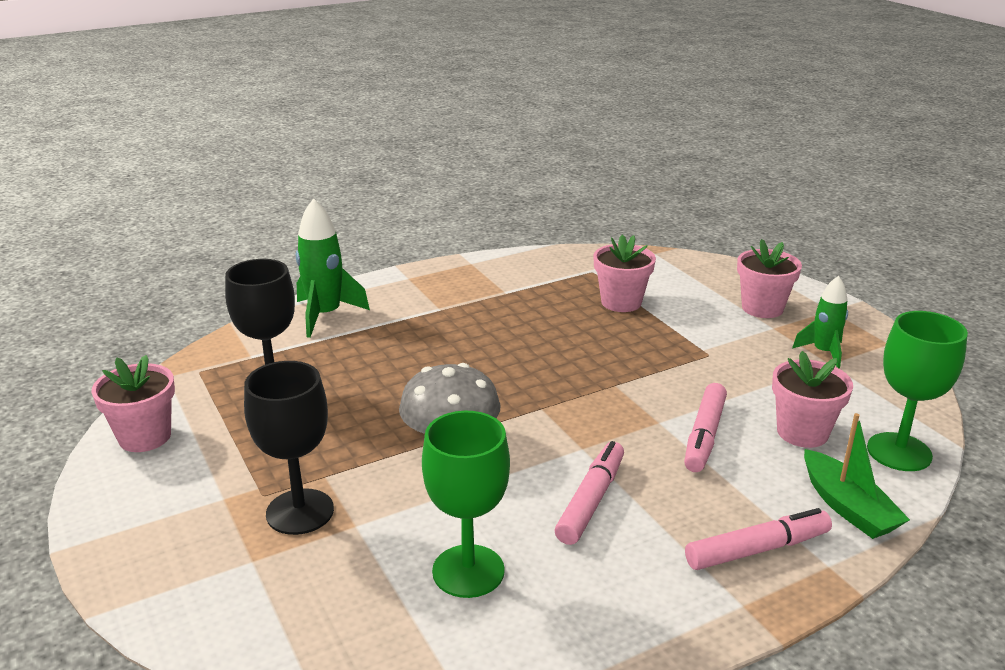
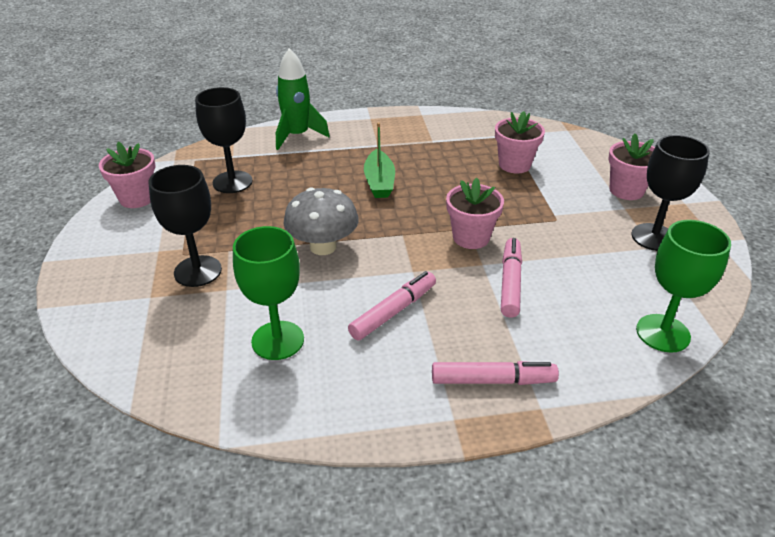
camera: 20 degrees right, 10 degrees up
pink marker [684,383,727,472] -> pink marker turned 150 degrees clockwise [501,238,522,318]
pink flower pot [772,351,853,448] -> pink flower pot moved to [446,178,504,249]
green rocket [792,276,848,369] -> black goblet [632,135,710,251]
green boat [804,413,910,539] -> green boat moved to [364,123,395,198]

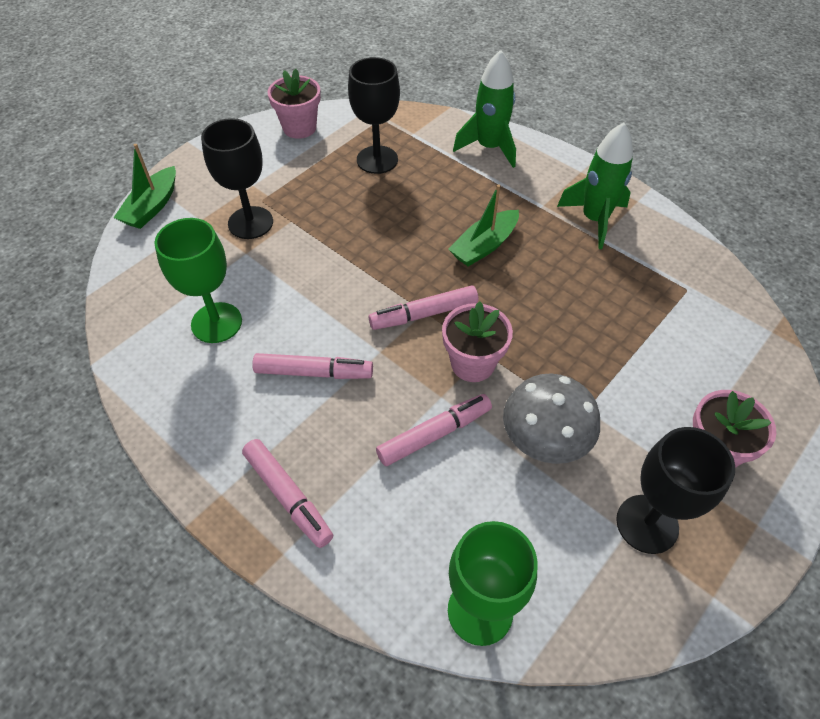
camera: 50 degrees right, 15 degrees up
grey mushroom [283,187,359,255] -> grey mushroom moved to [503,374,600,464]
pink flower pot [495,111,545,173] -> none
none -> green boat [113,144,176,229]
none -> pink marker [369,285,478,330]
none -> green rocket [557,123,633,249]

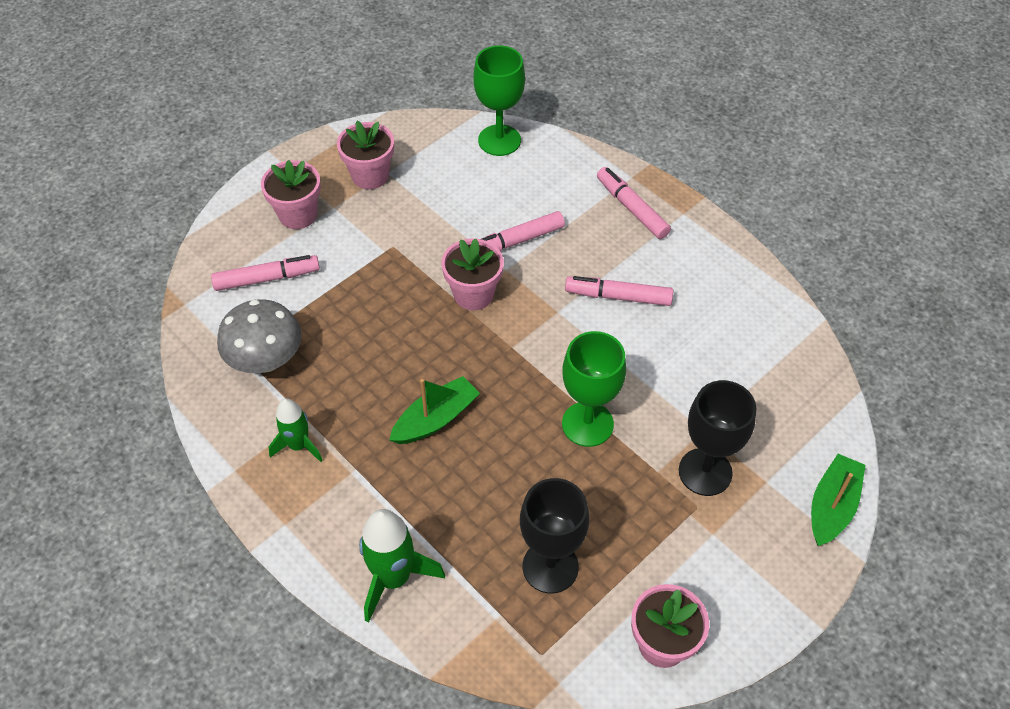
camera: 175 degrees left, 0 degrees up
green goblet [154,218,242,343] -> green goblet moved to [562,331,626,447]
pink marker [369,285,478,330] -> pink marker moved to [211,255,320,291]
grey mushroom [503,374,600,464] -> grey mushroom moved to [217,299,302,373]
green rocket [557,123,633,249] -> green rocket [269,398,323,462], size x0.64
black goblet [616,427,735,554] -> pink flower pot [337,121,394,189]

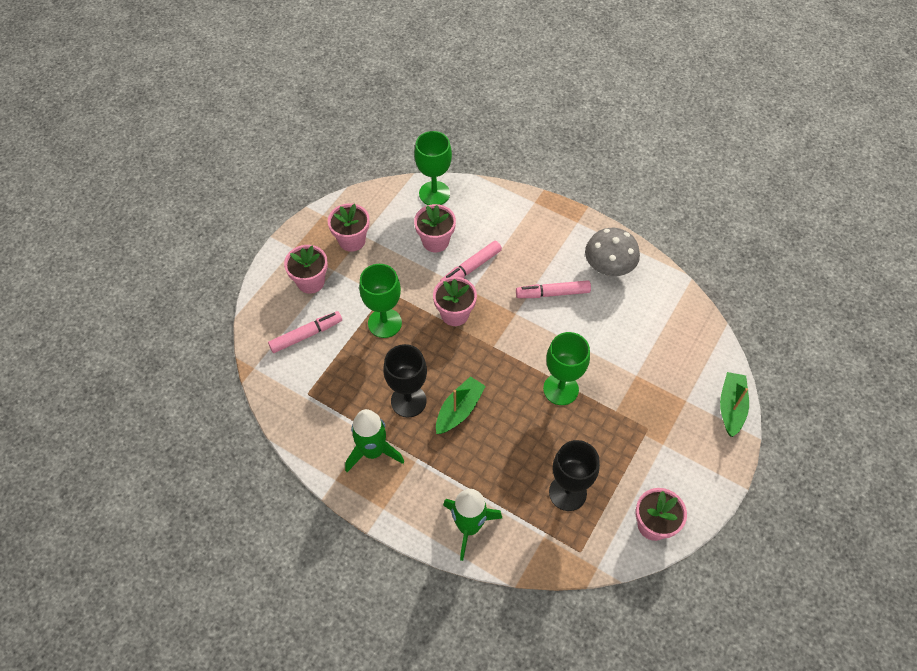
camera: 15 degrees left, 5 degrees up
grey mushroom [217,299,302,373] -> grey mushroom moved to [585,228,640,276]
green rocket [269,398,323,462] -> green rocket [345,409,404,472], size x1.55
pink marker [597,167,671,239] -> none
black goblet [679,380,756,496] -> black goblet moved to [383,344,427,417]
none -> green goblet [359,264,402,338]
none -> pink flower pot [414,204,456,252]

